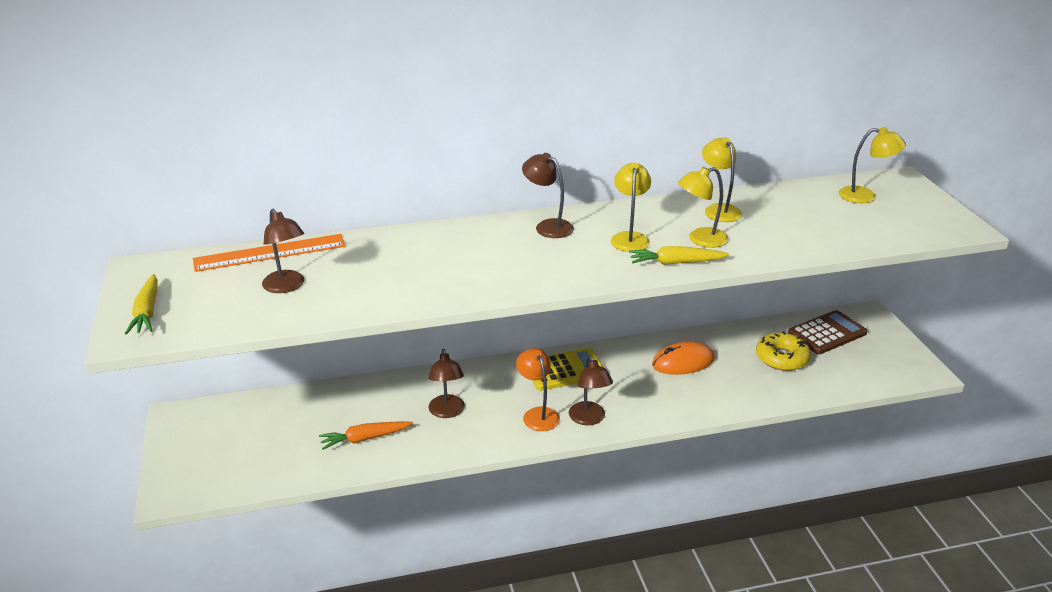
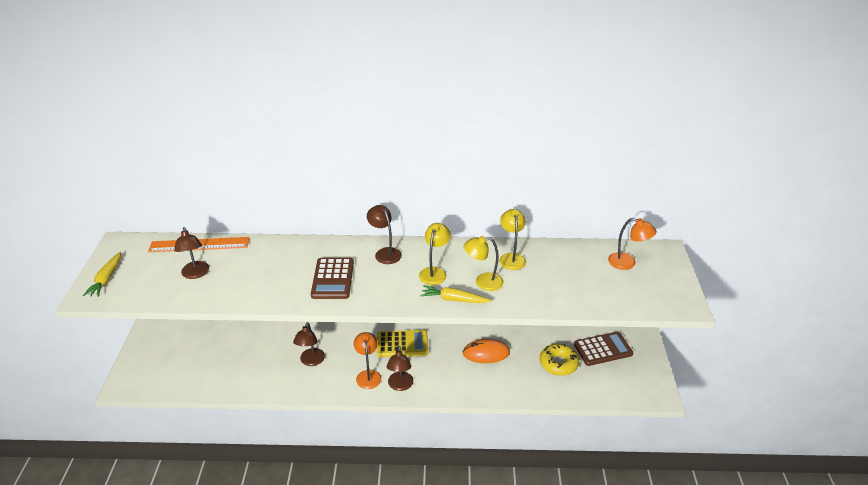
camera: 15 degrees right, 5 degrees up
orange carrot [319,421,413,450] -> none
yellow lamp [838,127,906,203] -> orange lamp [608,218,657,270]
none -> brown calculator [311,258,354,299]

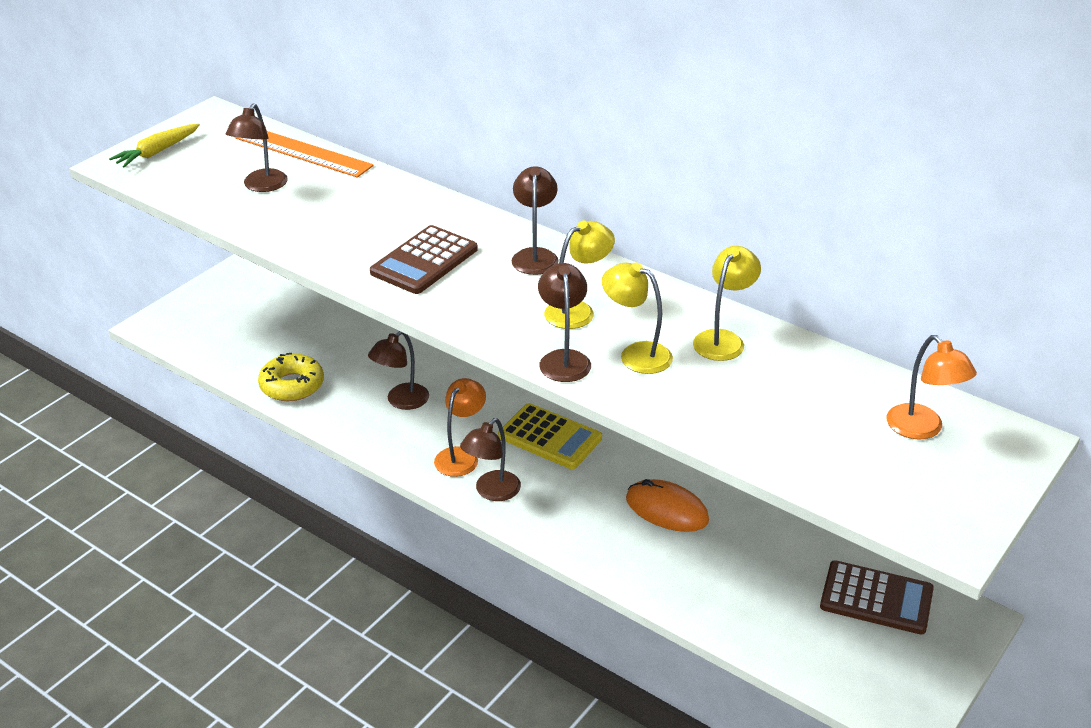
camera: 35 degrees right, 0 degrees up
yellow carrot [420,285,491,303] -> brown lamp [538,263,591,382]
yellow donut [540,344,579,376] -> yellow donut moved to [258,353,324,401]

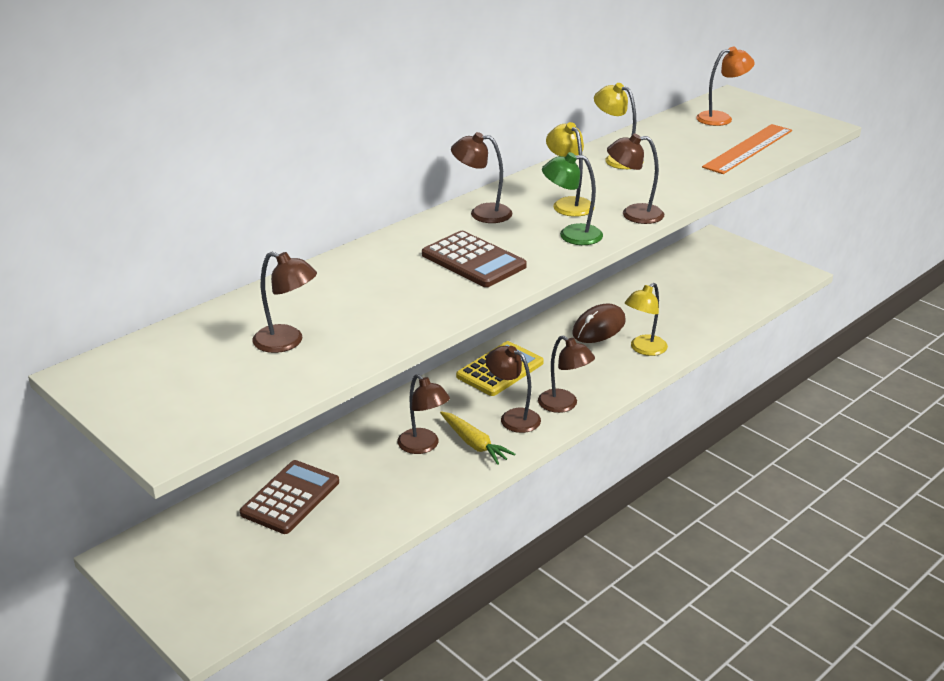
camera: 80 degrees left, 5 degrees down
yellow carrot [109,123,200,167] -> yellow carrot moved to [440,412,515,465]
orange ruler [235,131,374,178] -> orange ruler moved to [702,124,792,174]
yellow donut [258,353,324,401] -> none
orange lamp [434,378,486,477] -> brown lamp [486,346,541,433]
yellow lamp [602,262,673,374] -> yellow lamp moved to [625,283,668,356]
orange mouse [626,479,709,532] -> brown mouse [573,304,626,343]
brown calculator [820,560,934,635] -> brown calculator moved to [240,460,339,534]
none -> green lamp [542,152,603,245]

